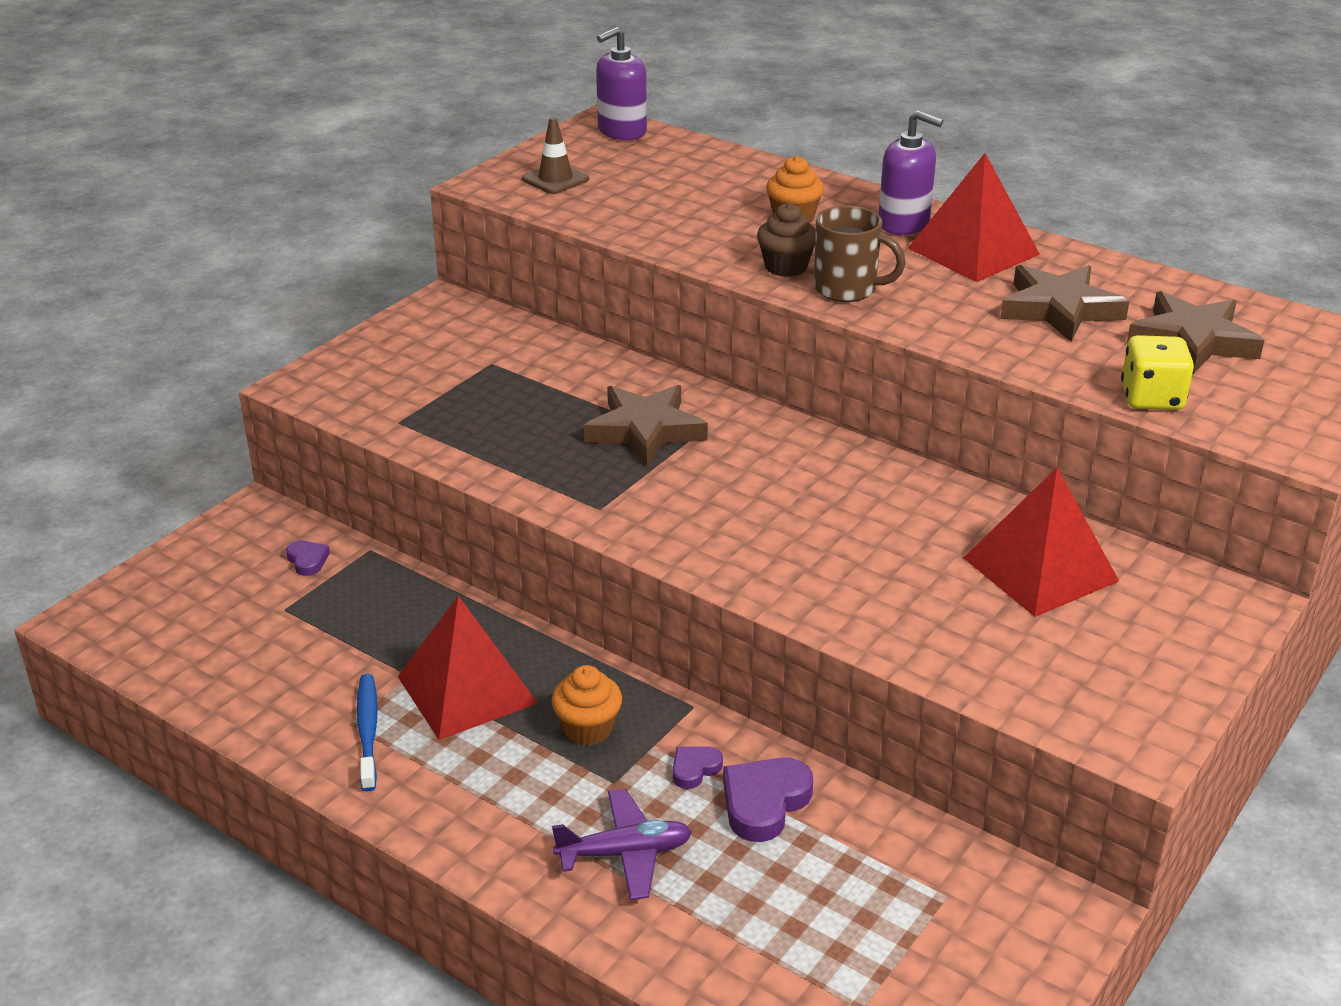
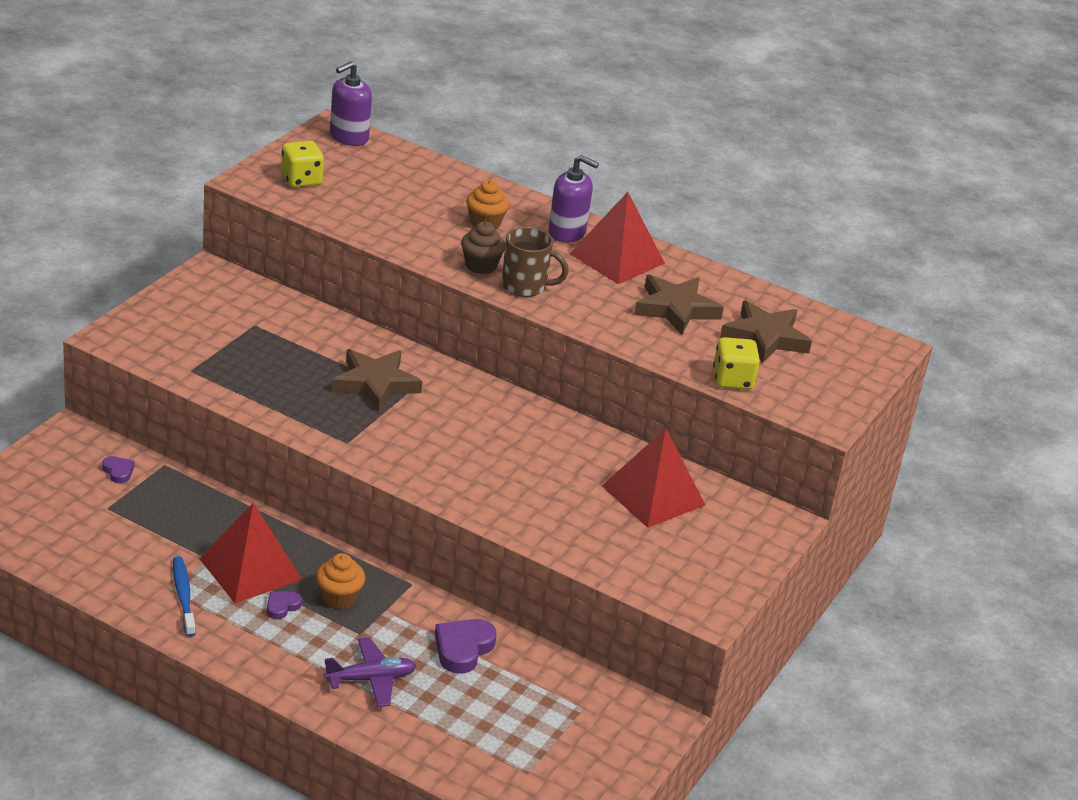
camera: 10 degrees left, 0 degrees up
brown traffic cone [522,117,589,194] -> yellow dice [281,141,324,188]
purple heart [673,746,723,789] -> purple heart moved to [267,591,302,619]

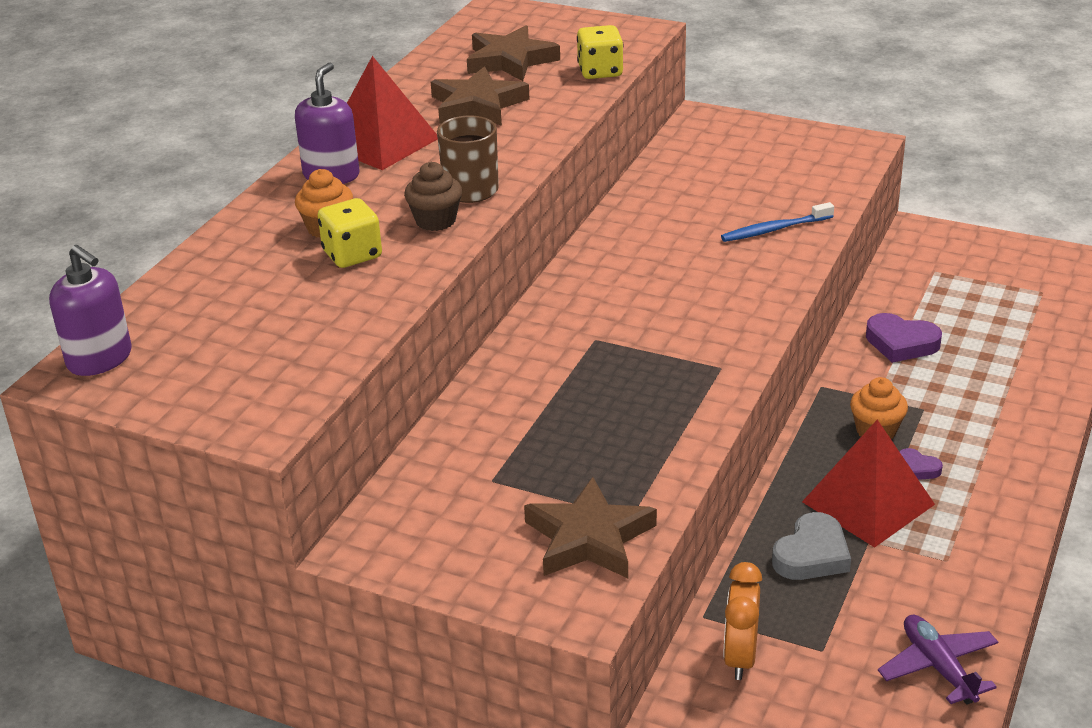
camera: 90 degrees left, 0 degrees up
purple heart [102,456,135,483] -> orange clock [724,562,762,680]
blue toothbrush [173,556,196,637] -> blue toothbrush moved to [721,202,834,242]
yellow dice [281,141,324,188] -> yellow dice moved to [318,198,382,268]
purple plane [324,637,416,707] -> purple plane moved to [878,614,998,705]
brown star [331,349,422,412] -> brown star moved to [524,477,657,578]
red pyramid [602,428,705,528] -> none
none -> grey heart [772,512,851,580]

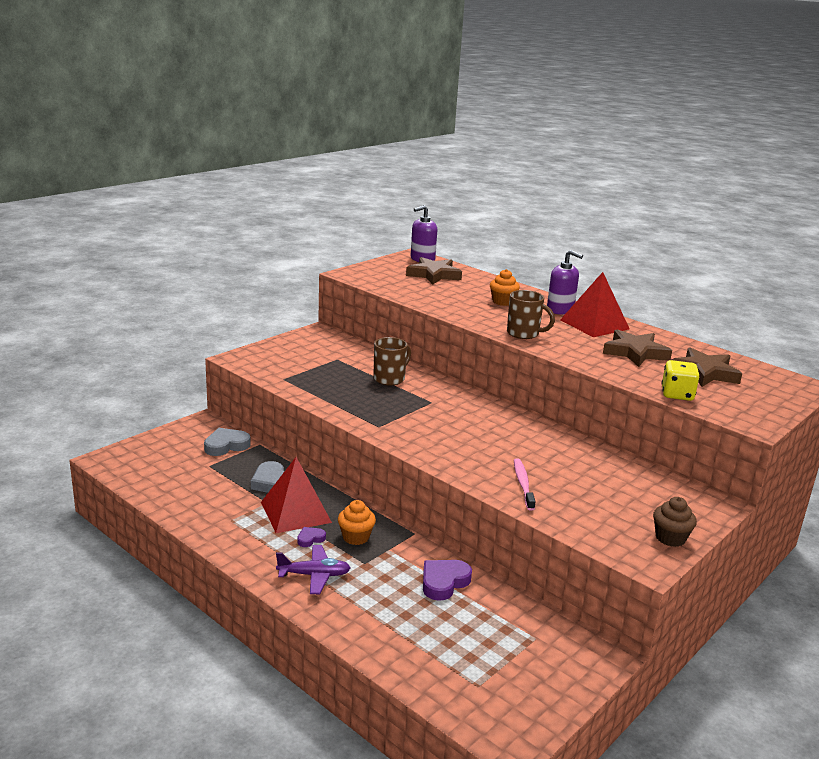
camera: 105 degrees right, 10 degrees down
yellow dice [318,198,382,268] -> none
brown cupcake [404,162,462,231] -> brown cupcake moved to [653,497,697,547]
brown star [524,477,657,578] -> brown star moved to [406,257,462,285]
blue toothbrush [721,202,834,242] -> pink toothbrush [514,458,536,511]
orange clock [724,562,762,680] -> grey heart [204,428,251,456]
purple plane [878,614,998,705] -> purple plane moved to [276,545,351,594]
none -> brown mug [374,337,411,385]

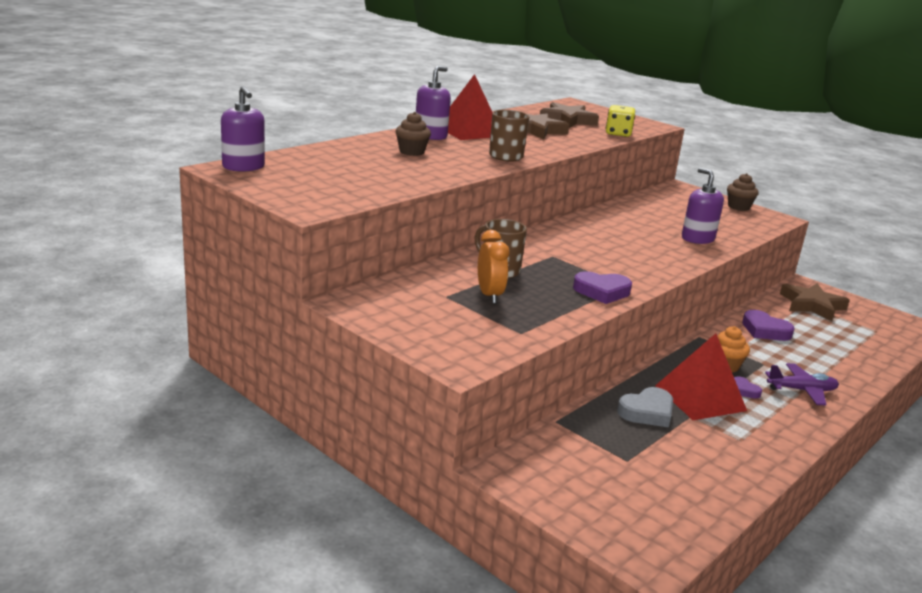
camera: 90 degrees left, 0 degrees up
grey heart [204,428,251,456] -> none
purple plane [276,545,351,594] -> purple plane turned 90 degrees clockwise [765,363,839,405]
brown star [406,257,462,285] -> brown star moved to [780,283,850,321]
orange cupcake [490,269,520,306] -> brown cupcake [395,112,431,156]
pink toothbrush [514,458,536,511] -> purple soap dispenser [682,168,724,244]
none -> orange clock [478,230,509,303]
none -> purple heart [573,271,632,304]

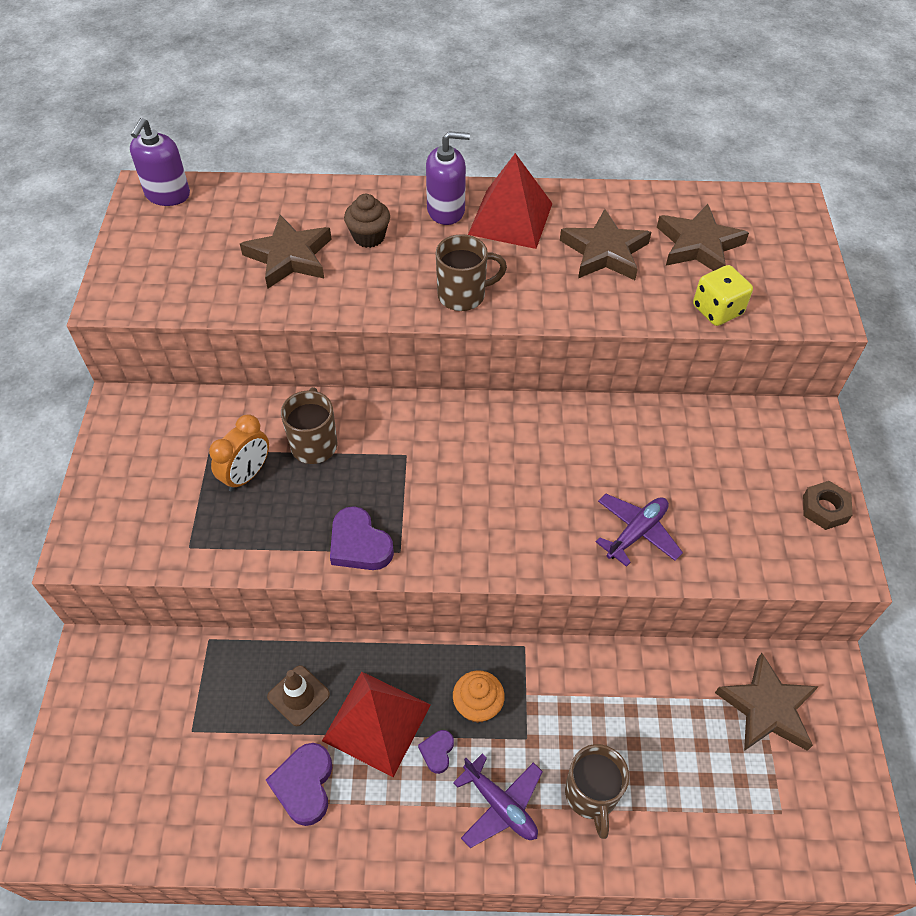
camera: 50 degrees right, 30 degrees up
grey heart [617,387,673,427] -> brown traffic cone [267,665,330,726]
purple soap dispenser [682,168,724,244] -> purple plane [596,494,683,567]
brown cupcake [727,173,759,211] -> brown nut [803,481,853,530]
purple heart [742,310,795,341] -> purple heart moved to [266,743,333,826]
none -> brown star [240,215,331,289]
none -> brown mug [565,744,629,839]

